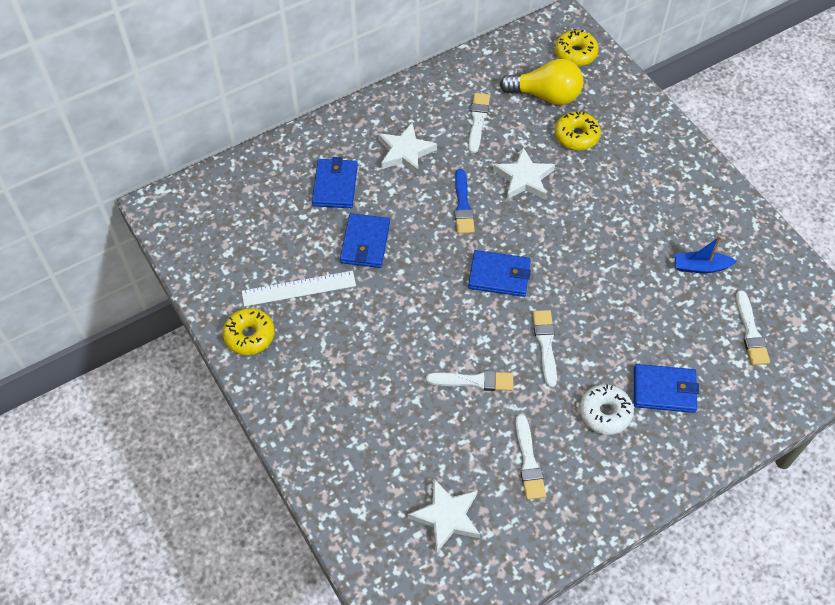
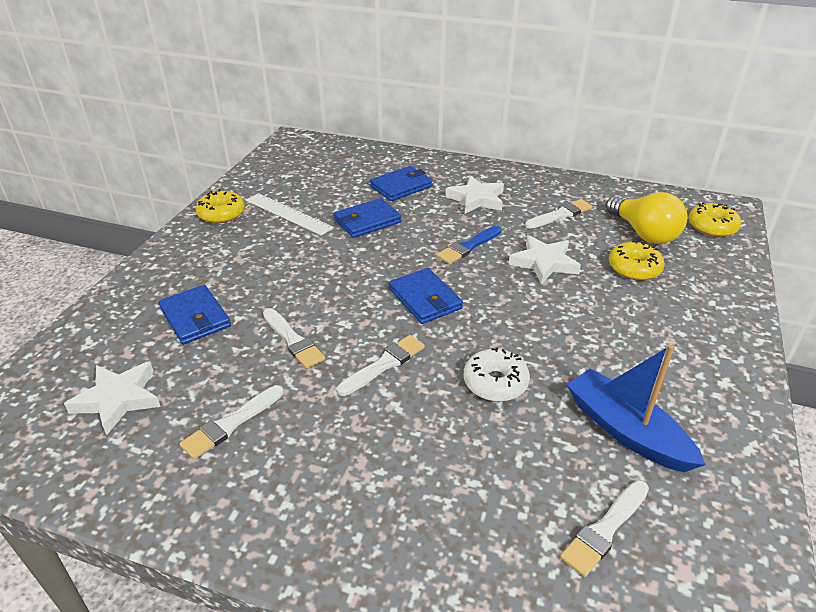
camera: 50 degrees right, 20 degrees down
white donut [580,384,634,435] -> white donut moved to [464,347,530,402]
blue wallet [634,364,699,413] -> blue wallet moved to [159,285,231,344]
blue boat [674,236,737,273] -> blue boat [567,345,706,472], size x1.64

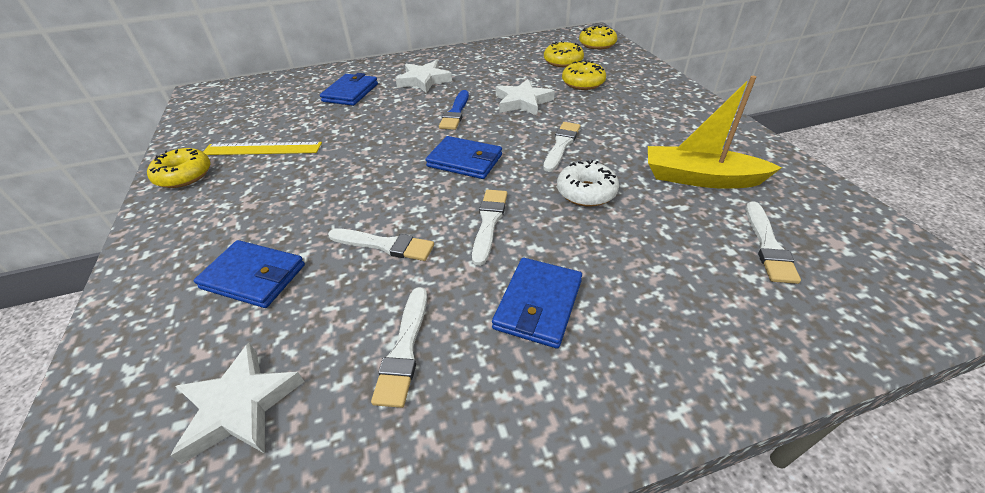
camera: 35 degrees left, 5 degrees up
white ruler [246,193,334,236] -> yellow ruler [203,142,322,155]
blue wallet [334,198,402,238] -> blue wallet moved to [492,258,582,349]
white brush [525,199,592,229] -> white brush moved to [543,122,580,172]
blue boat [567,345,706,472] -> yellow boat [648,76,782,189]
yellow light bulb [606,192,687,244] -> yellow donut [544,41,584,67]

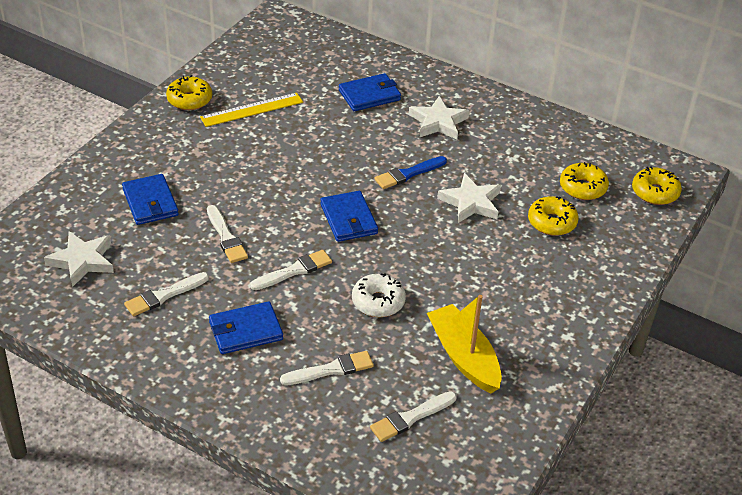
camera: 45 degrees right, 0 degrees up
yellow ruler [203,142,322,155] -> yellow ruler turned 75 degrees counterclockwise [200,93,303,127]
white brush [543,122,580,172] -> white brush moved to [280,351,374,385]

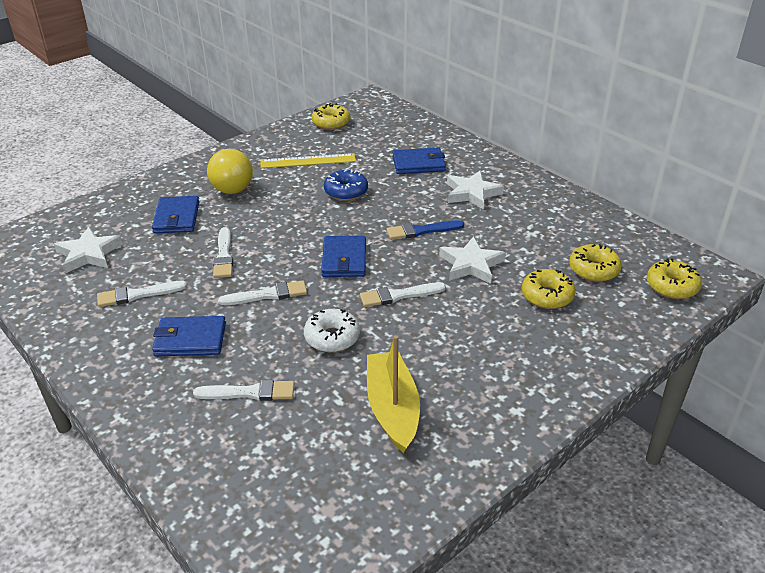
camera: 20 degrees right, 5 degrees down
yellow donut [166,75,212,110] -> yellow donut moved to [312,103,350,130]
white brush [370,391,457,442] -> white brush moved to [360,282,446,307]
none -> yellow light bulb [207,148,253,194]
none -> blue donut [324,169,368,201]

